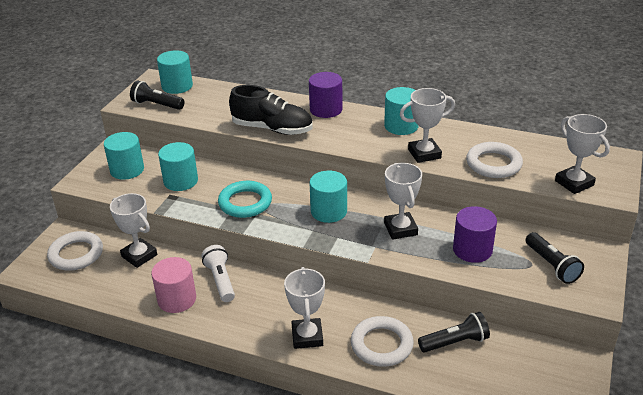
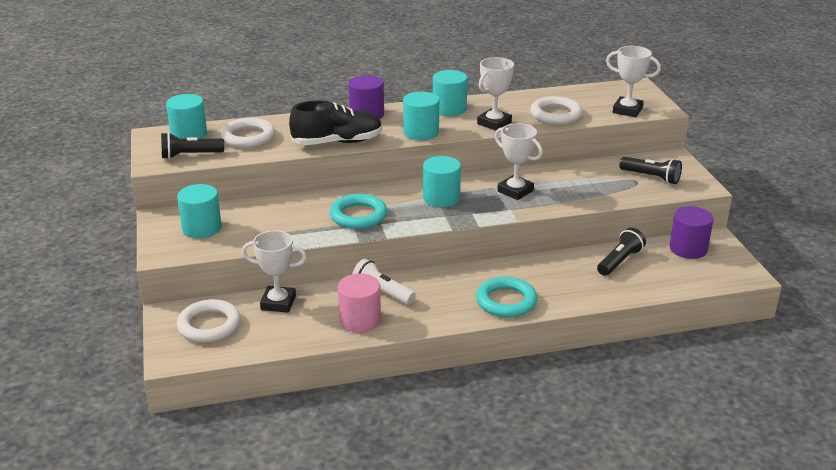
camera: 35 degrees left, 5 degrees down
turquoise cylinder [158,142,198,191] -> turquoise cylinder moved to [403,92,439,140]
white trophy [284,267,325,349] -> turquoise ring [476,277,537,317]
white ring [351,316,414,367] -> white ring moved to [221,118,275,148]
purple cylinder [453,206,497,263] -> purple cylinder moved to [669,206,714,259]

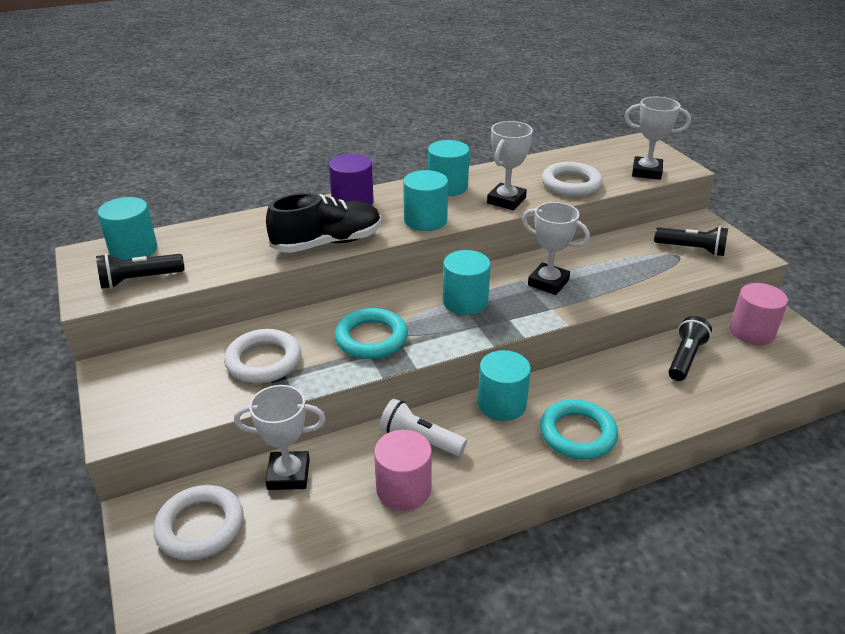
camera: 10 degrees left, 5 degrees up
turquoise cylinder [177,184,222,239] -> turquoise cylinder moved to [478,350,531,421]
white ring [221,118,275,148] -> white ring moved to [224,329,301,383]
purple cylinder [669,206,714,259] -> pink cylinder [730,283,788,345]

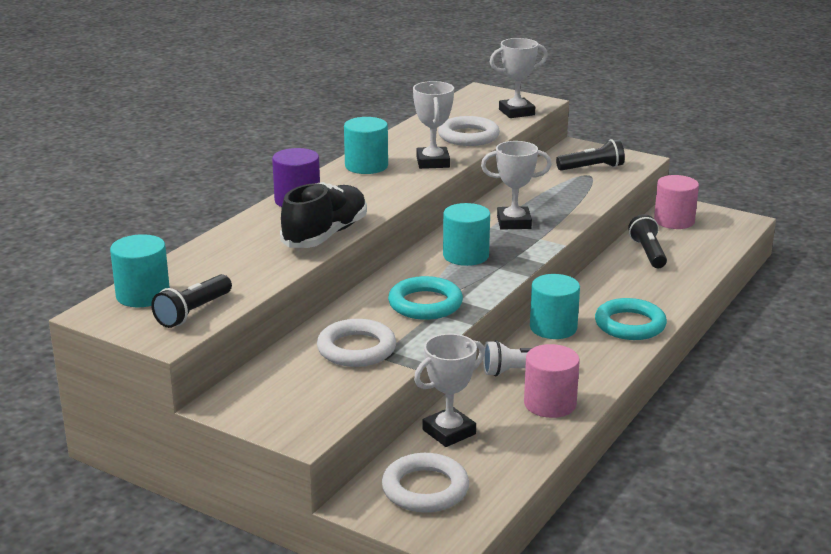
camera: 35 degrees left, 10 degrees down
turquoise cylinder [403,170,448,231] -> none

